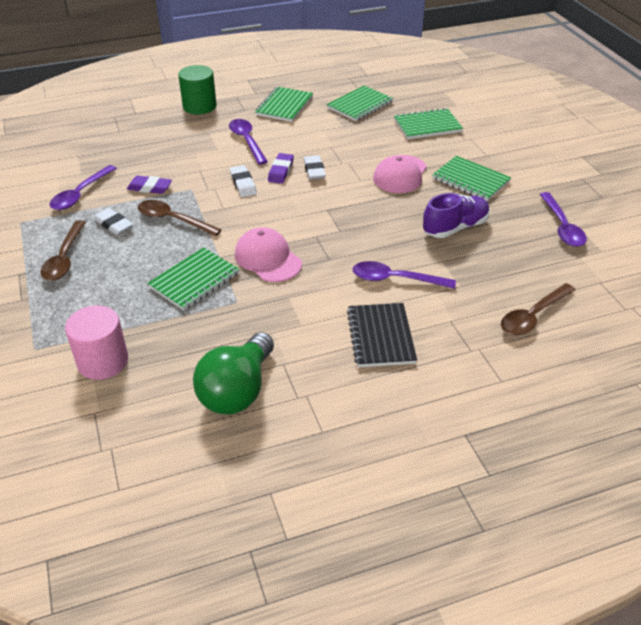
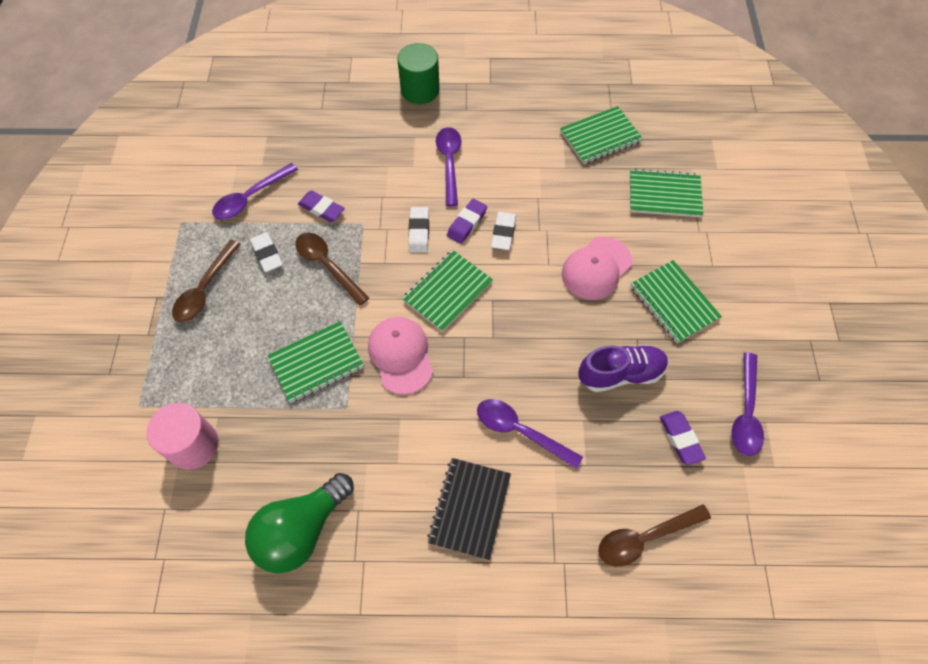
camera: 20 degrees right, 20 degrees up
green notebook [255,87,313,122] -> green notebook moved to [402,250,493,332]
none -> purple eraser [660,411,706,465]

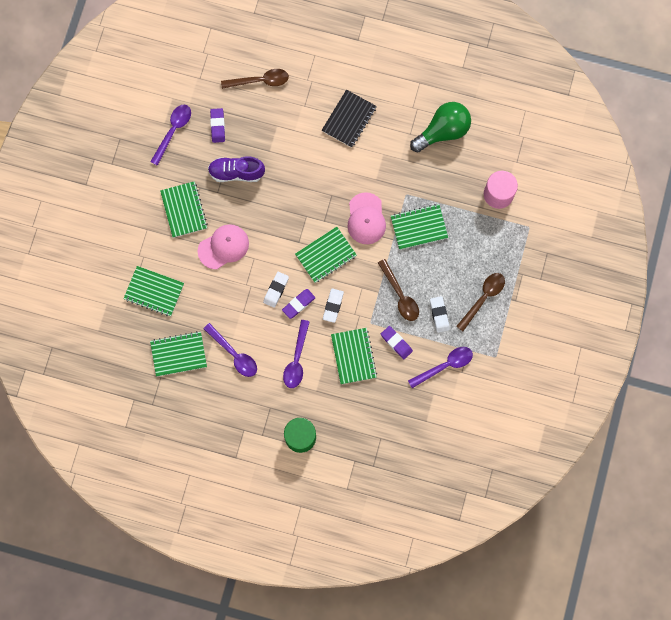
camera: 165 degrees left, 15 degrees up
purple spoon [477,399,583,469] -> purple spoon moved to [203,323,257,377]
none -> green notebook [331,328,377,384]

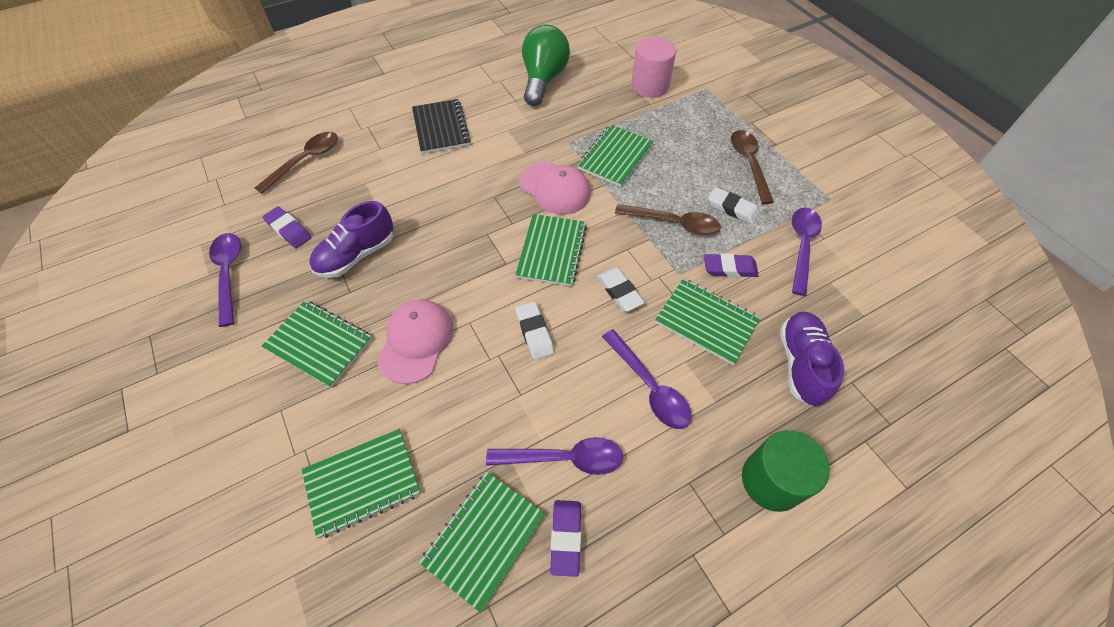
camera: 45 degrees left, 20 degrees down
purple eraser [282,289,315,319] -> purple eraser moved to [550,500,581,577]
none -> purple shoe [780,311,844,406]

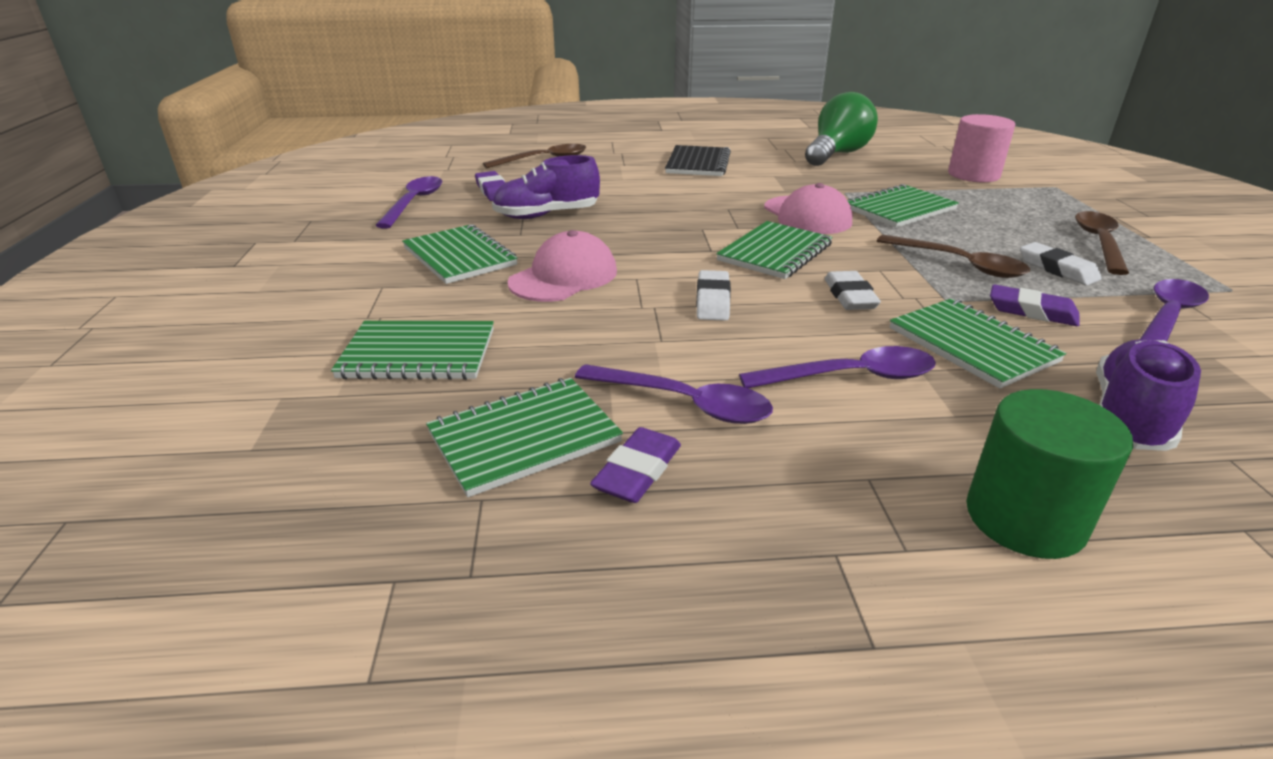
camera: 25 degrees right, 25 degrees down
purple spoon [602,329,692,429] -> purple spoon turned 90 degrees counterclockwise [739,346,936,388]

